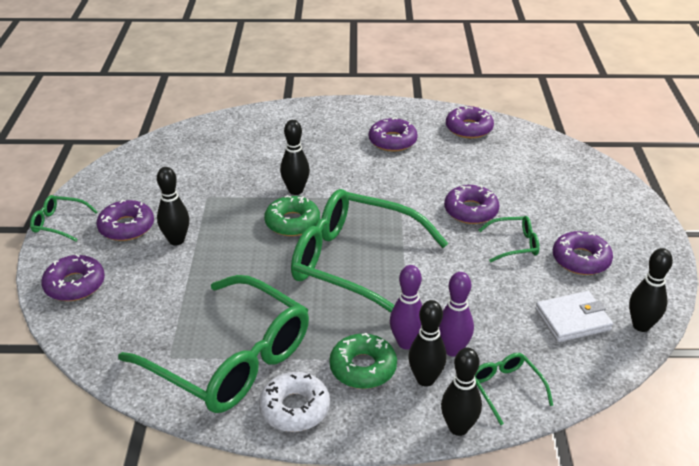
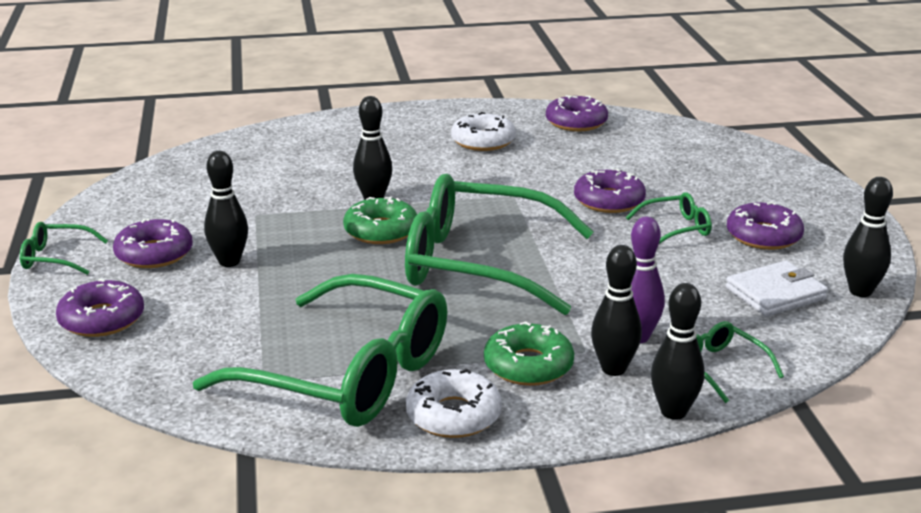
camera: 10 degrees left, 10 degrees down
purple donut [369,117,418,151] -> white donut [451,112,516,151]
purple bowling pin [390,265,422,350] -> none

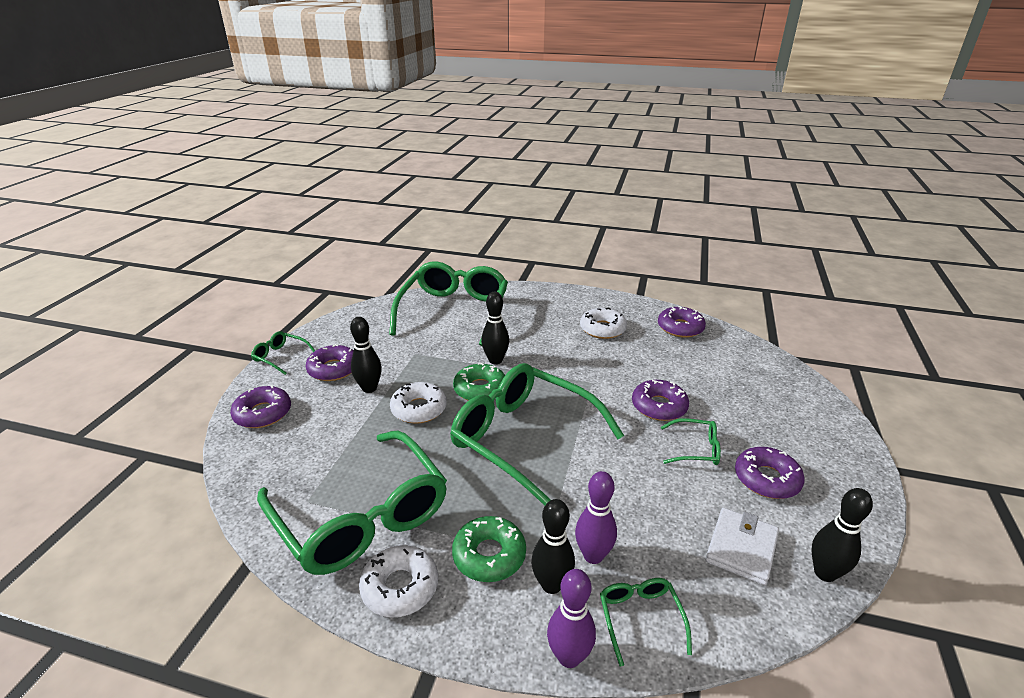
camera: 25 degrees right, 5 degrees up
black bowling pin [651,283,705,420] -> purple bowling pin [547,569,596,668]
white wallet [726,261,828,317] -> white wallet turned 60 degrees counterclockwise [705,508,779,585]
none -> green glasses [389,261,508,346]
none -> white donut [390,382,447,424]

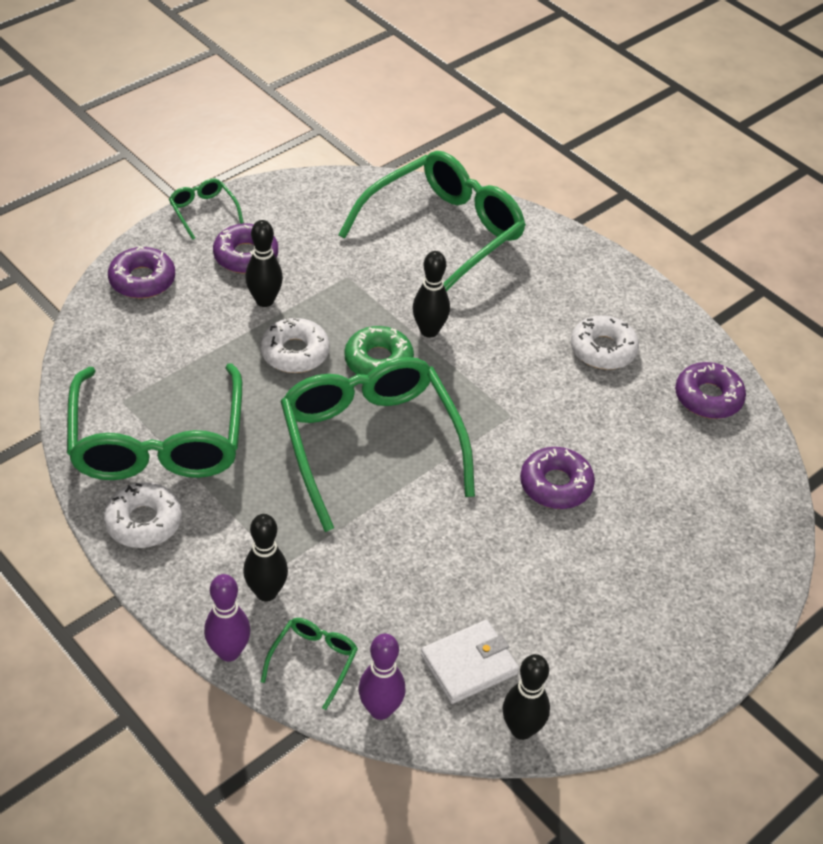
camera: 30 degrees right, 15 degrees up
green donut [452,516,526,582] -> none
purple bowling pin [575,471,617,564] -> purple bowling pin moved to [359,634,406,720]
green glasses [661,418,721,465] -> none
purple donut [735,447,805,499] -> none

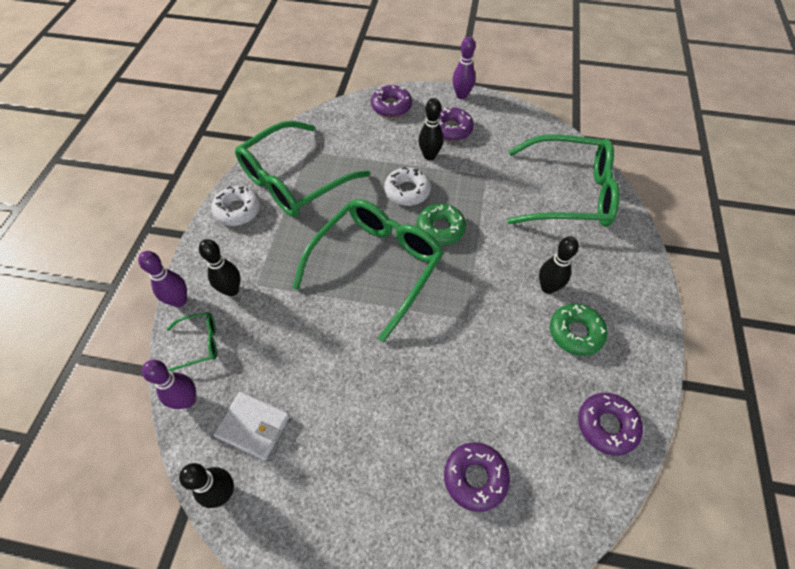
camera: 55 degrees right, 10 degrees up
green glasses [169,178,244,240] -> purple bowling pin [452,36,475,99]
black bowling pin [413,251,450,338] -> black bowling pin moved to [539,236,579,294]
purple donut [520,447,595,509] -> purple donut moved to [444,442,510,512]
white donut [571,315,639,370] -> green donut [550,304,608,356]

